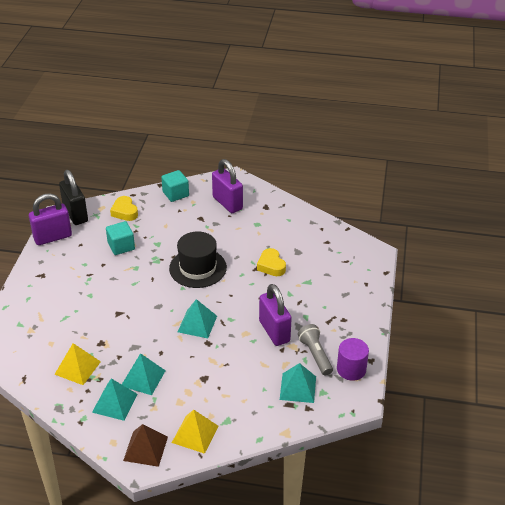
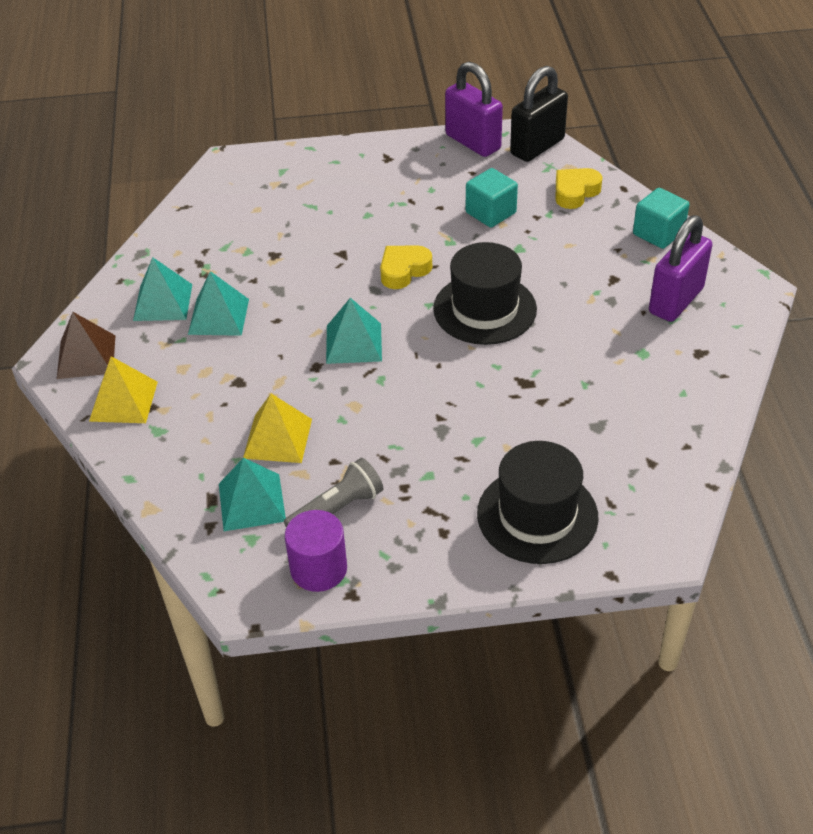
camera: 75 degrees right, 5 degrees up
yellow pyramid [54,343,101,385] -> yellow pyramid moved to [243,394,312,463]
yellow heart [257,248,286,276] -> yellow heart moved to [380,245,432,289]
purple padlock [259,284,292,346] -> none
none -> black hat [477,441,599,564]

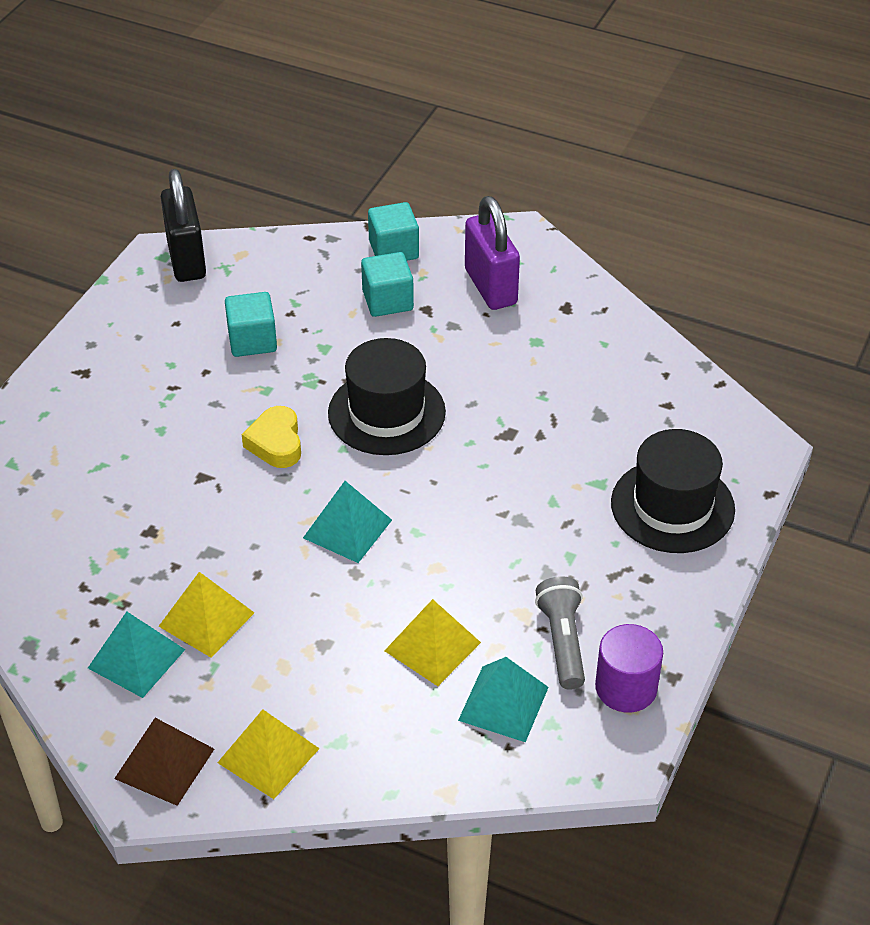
camera: 60 degrees left, 0 degrees up
turquoise pyramid [188,271,249,336] -> yellow pyramid [159,572,254,658]
purple padlock [445,62,503,157] -> none
yellow heart [556,168,602,209] -> none
none -> turquoise cube [361,252,414,317]

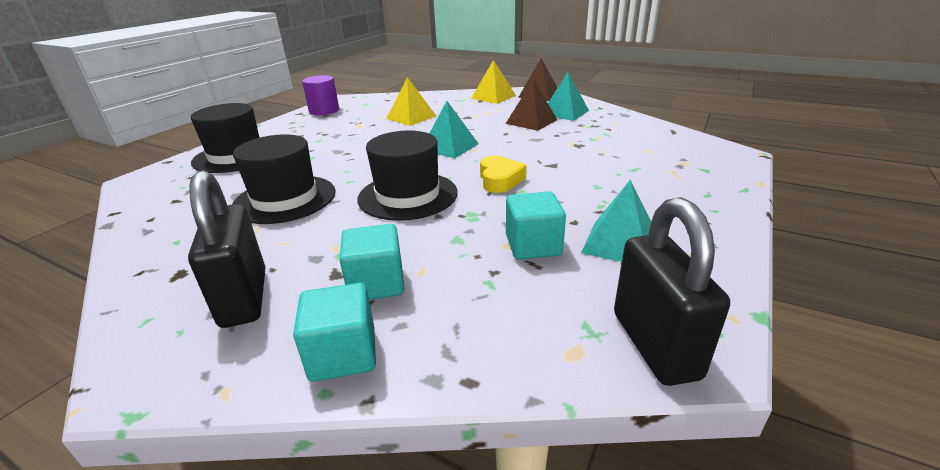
camera: 175 degrees left, 15 degrees down
yellow pyramid [159,572,254,658] -> brown pyramid [506,79,558,131]
turquoise pyramid [458,657,549,742] -> turquoise pyramid moved to [581,180,651,262]
purple padlock [465,196,520,310] -> black padlock [188,170,265,328]
grey flashlight [535,576,585,690] -> none
none -> black hat [233,134,336,224]

